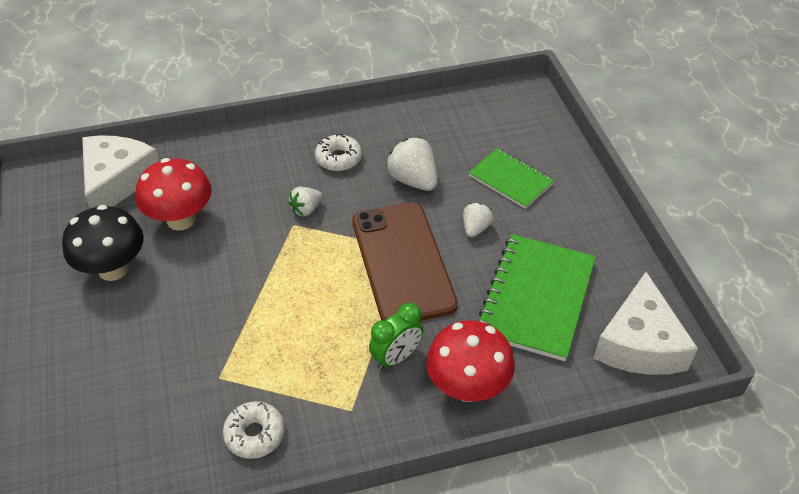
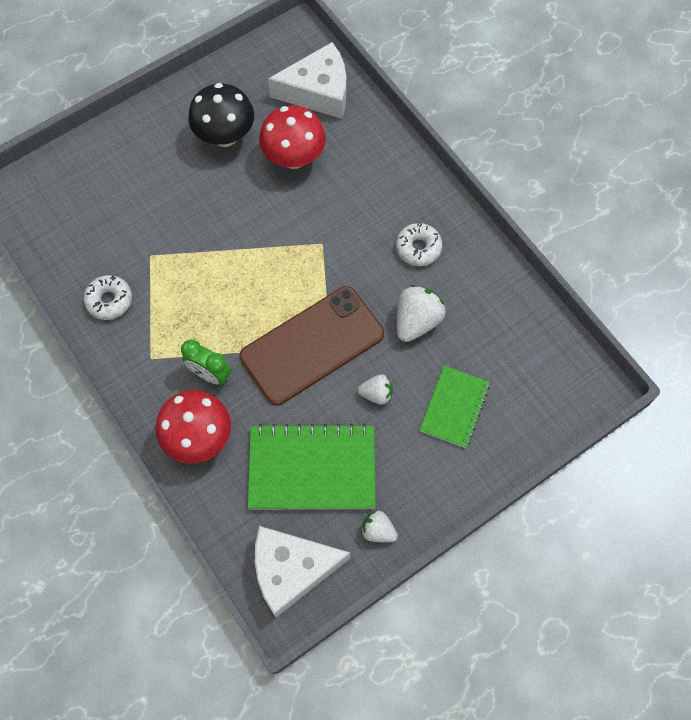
camera: 70 degrees right, 20 degrees up
white strawberry [289,187,322,217] -> white strawberry moved to [361,511,398,542]

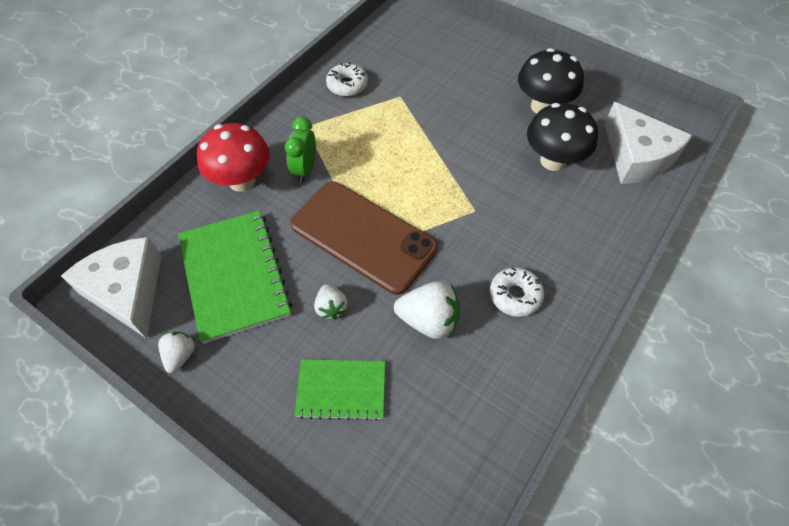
camera: 70 degrees right, 10 degrees down
red mushroom [259,105,326,169] -> black mushroom [527,103,598,171]

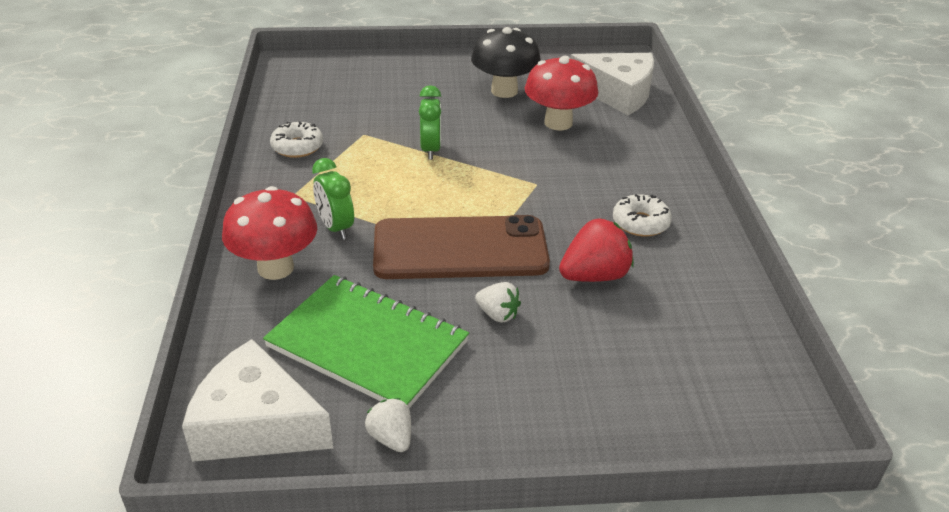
camera: 40 degrees left, 20 degrees down
green notebook [294,359,385,421] -> none
white strawberry [394,281,460,339] -> red strawberry [559,219,634,282]
black mushroom [527,103,598,171] -> red mushroom [525,56,598,130]
none -> green clock [419,85,441,160]

